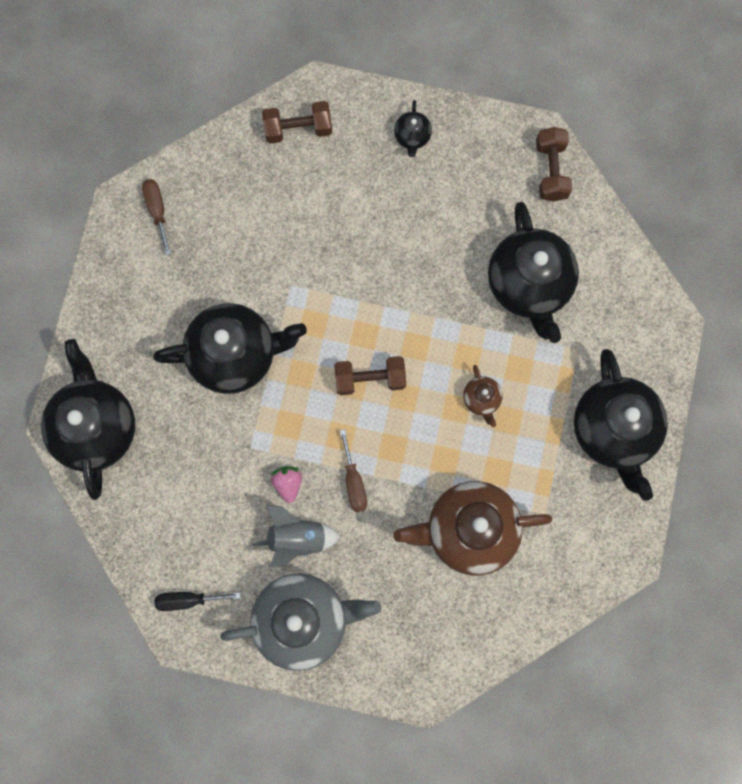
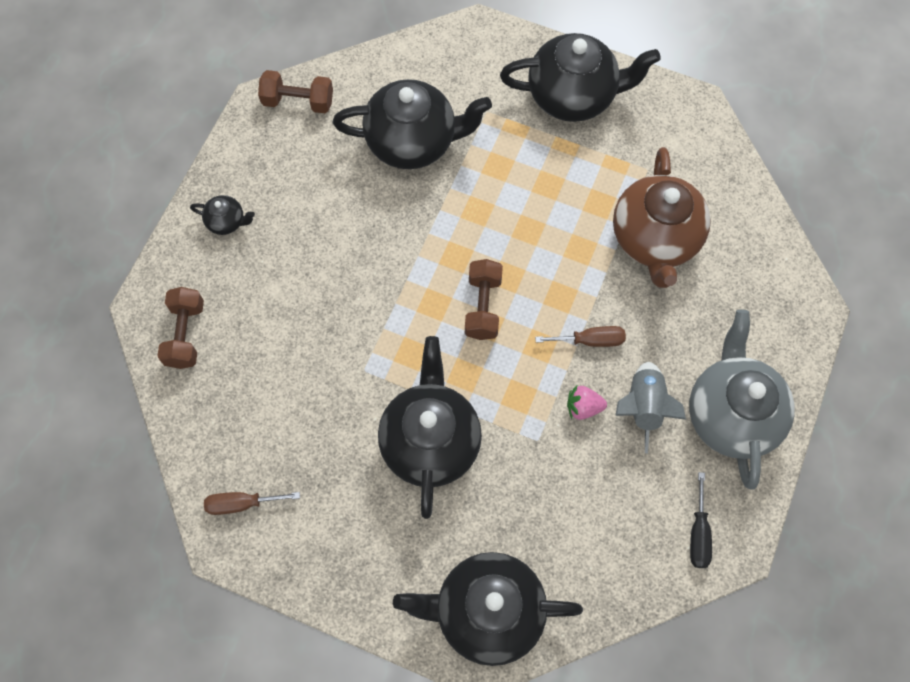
camera: 80 degrees left, 10 degrees down
brown teapot [463,365,503,427] -> none

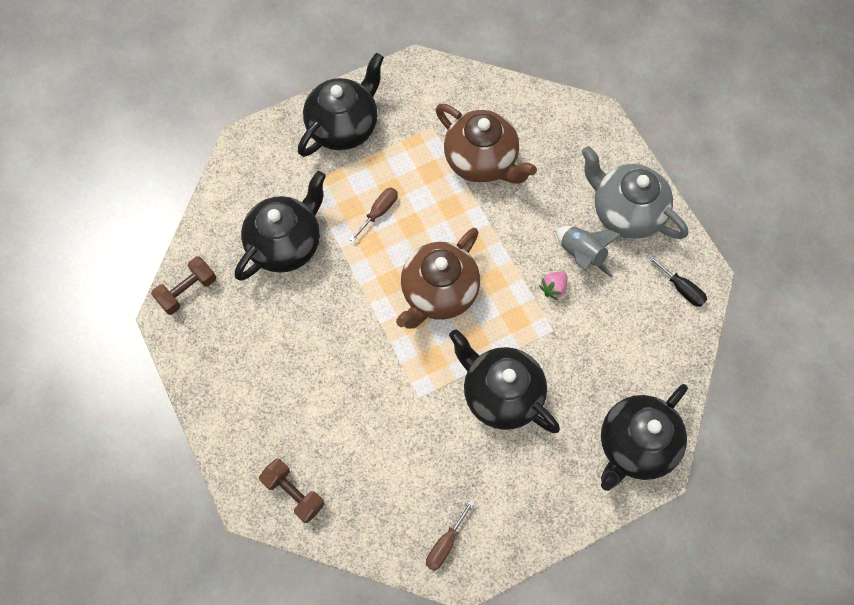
camera: 50 degrees left, 0 degrees up
black teapot [190,195,255,235] -> none
brown dumbbell [465,259,503,340] -> brown teapot [396,228,480,329]
brown screwdriver [535,326,626,347] -> brown screwdriver moved to [349,188,398,242]

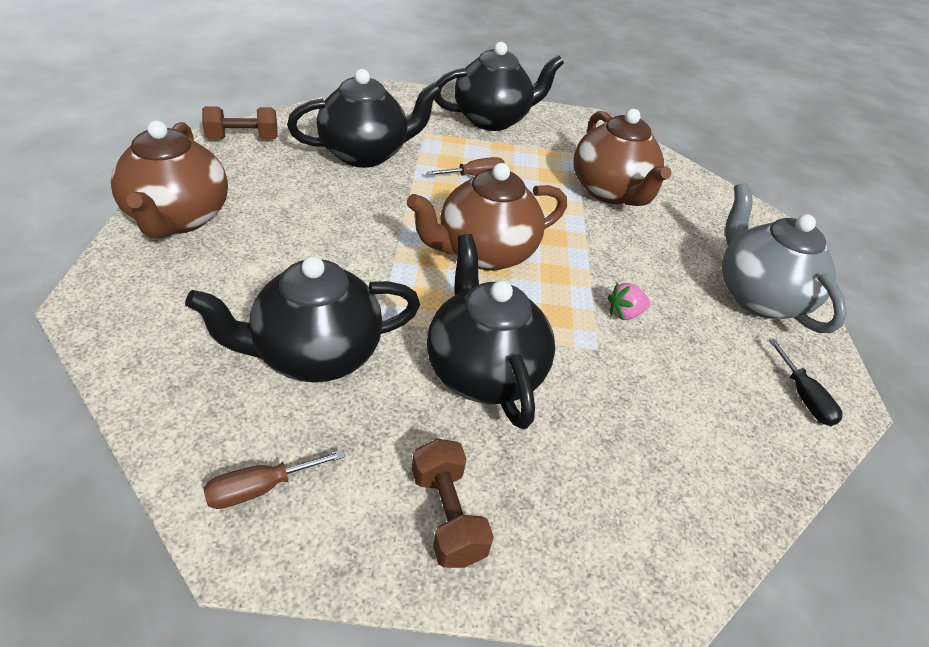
camera: 25 degrees right, 25 degrees down
brown dumbbell [259,459,324,523] -> brown dumbbell moved to [412,439,494,568]
grey rocket [557,226,621,277] -> none
black teapot [601,384,688,491] -> black teapot moved to [185,256,420,383]
none -> brown teapot [111,120,228,238]

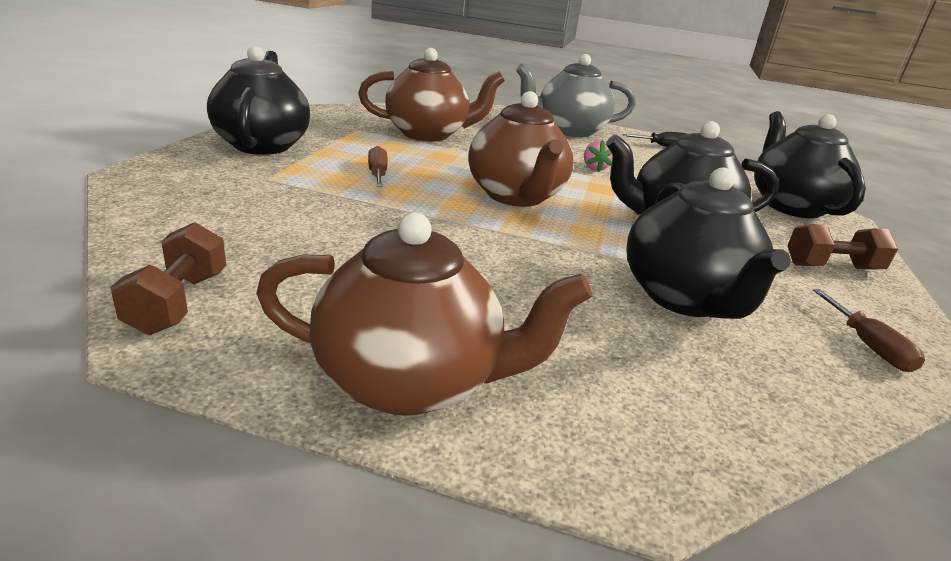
camera: 75 degrees left, 15 degrees down
black teapot [287,69,441,168] -> black teapot moved to [754,111,866,218]

